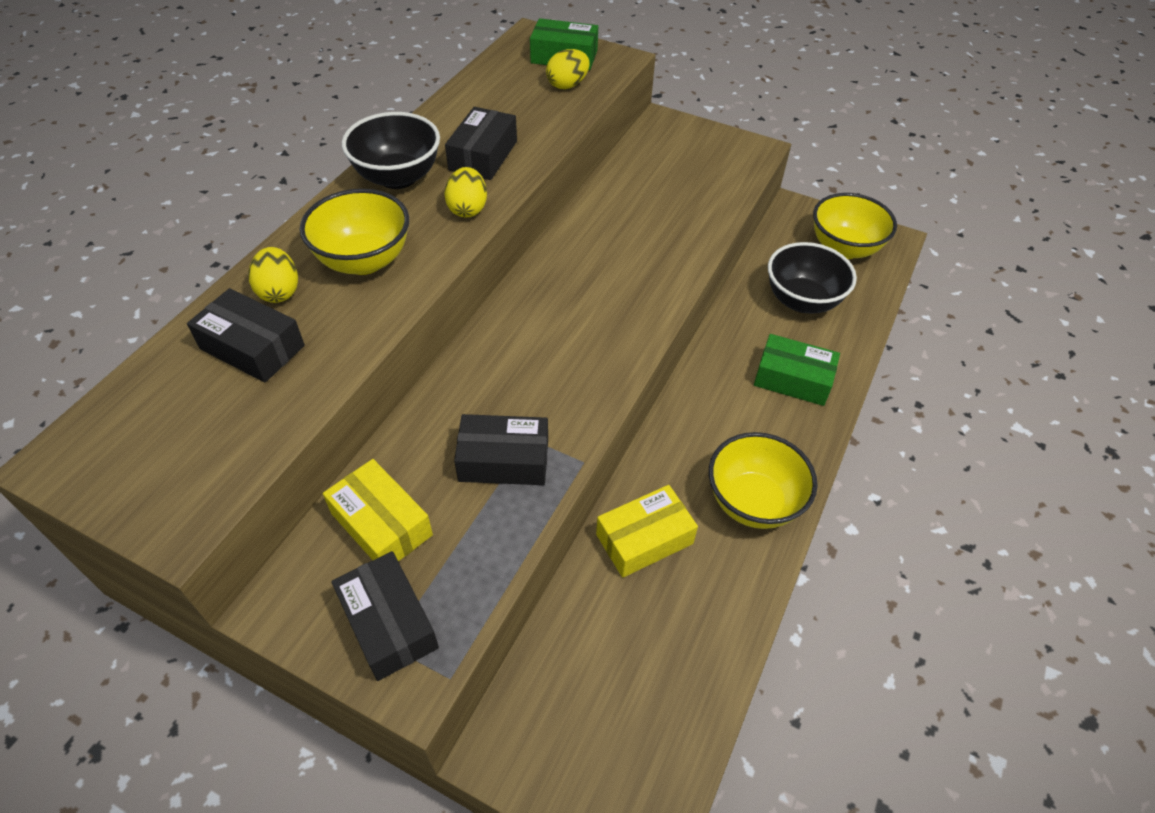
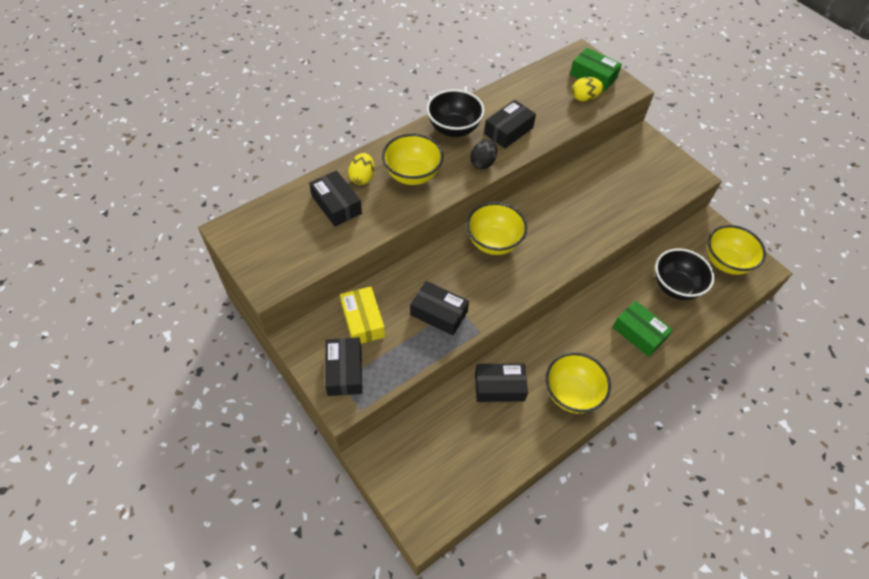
camera: 25 degrees right, 5 degrees up
yellow egg [444,167,487,217] -> black egg [470,139,497,169]
yellow box [596,485,698,578] -> black box [475,363,528,402]
none -> yellow bowl [467,202,527,255]

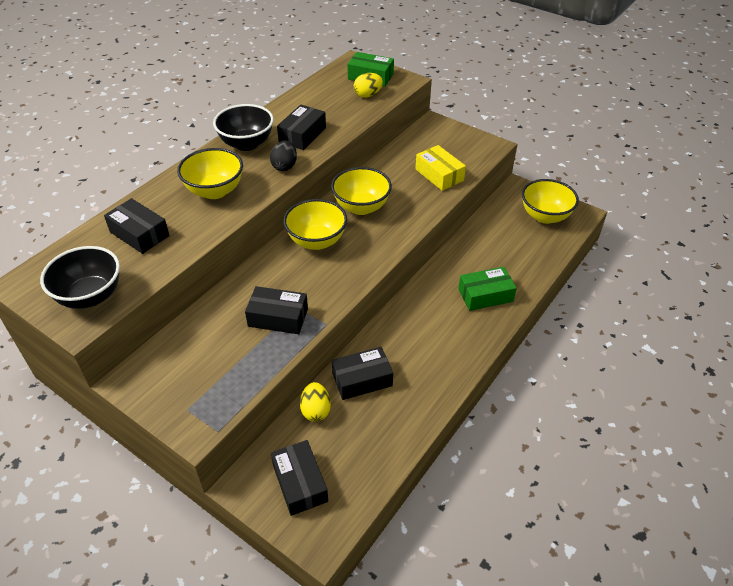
camera: 15 degrees left, 10 degrees down
black box [325,337,363,396] -> black box moved to [271,440,328,516]
yellow box [340,286,385,344] -> yellow box moved to [415,145,466,191]
yellow egg [348,153,375,185] -> yellow egg moved to [300,382,331,422]
yellow bowl [546,352,611,413] -> yellow bowl moved to [331,167,392,215]
green box [613,301,673,357] -> green box turned 45 degrees counterclockwise [458,267,517,311]
black bowl [655,248,715,300] -> black bowl moved to [40,246,120,309]

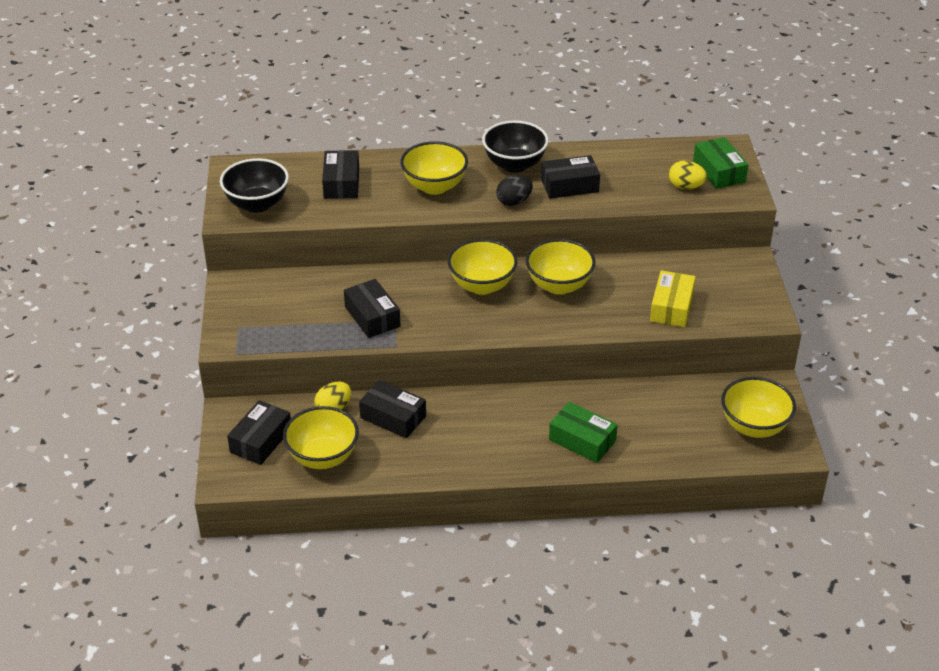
camera: 50 degrees right, 5 degrees down
none -> yellow bowl [283,406,359,469]

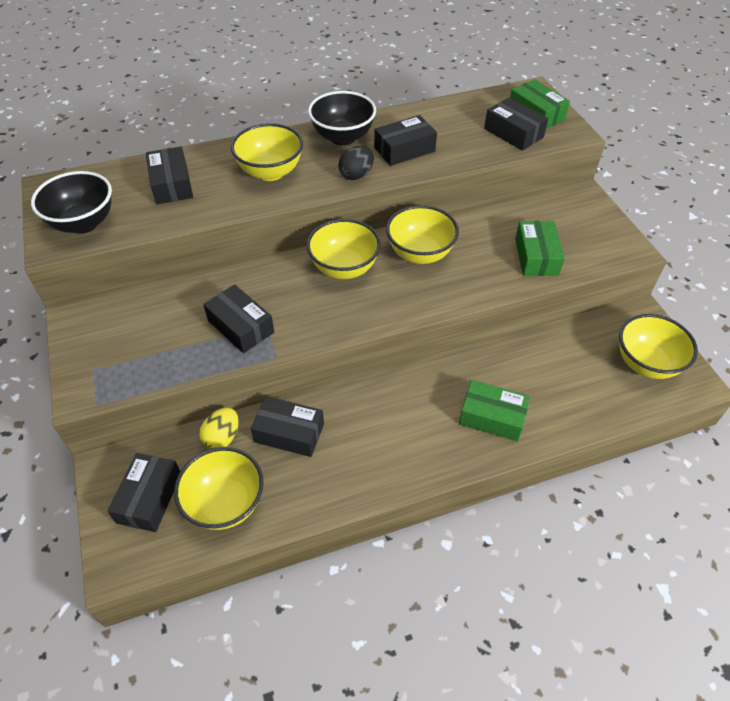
camera: 15 degrees left, 10 degrees up
yellow box [650,270,695,327] -> green box [515,221,565,276]
yellow egg [669,160,707,189] -> black box [484,98,548,151]

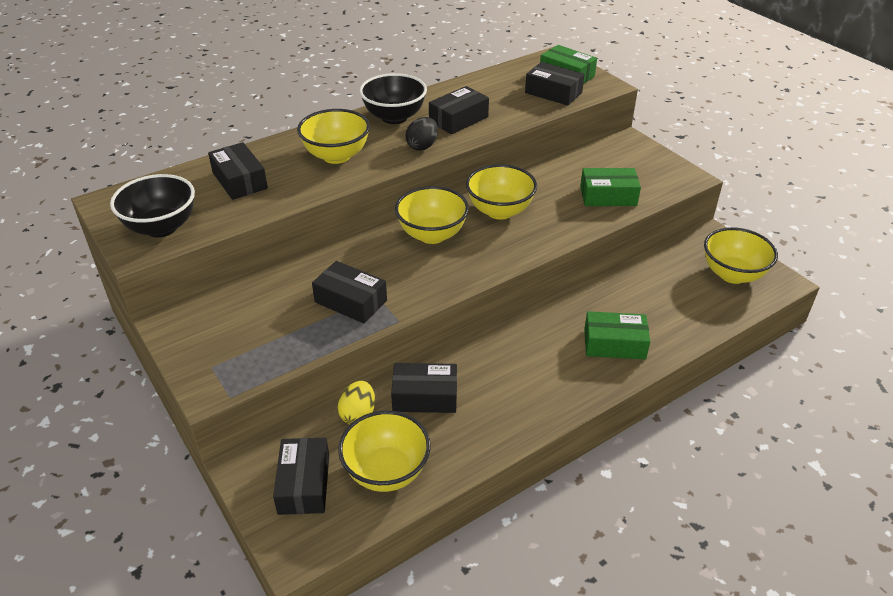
camera: 15 degrees left, 10 degrees down
green box [515,221,565,276] -> green box turned 75 degrees counterclockwise [580,168,641,206]

